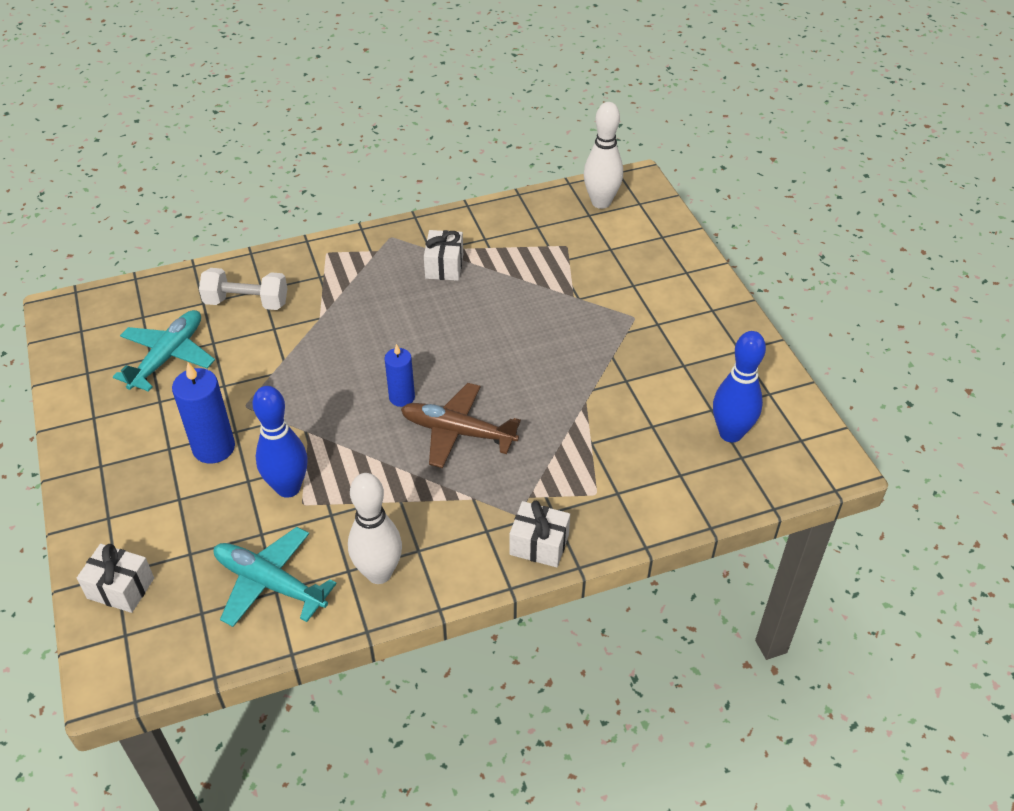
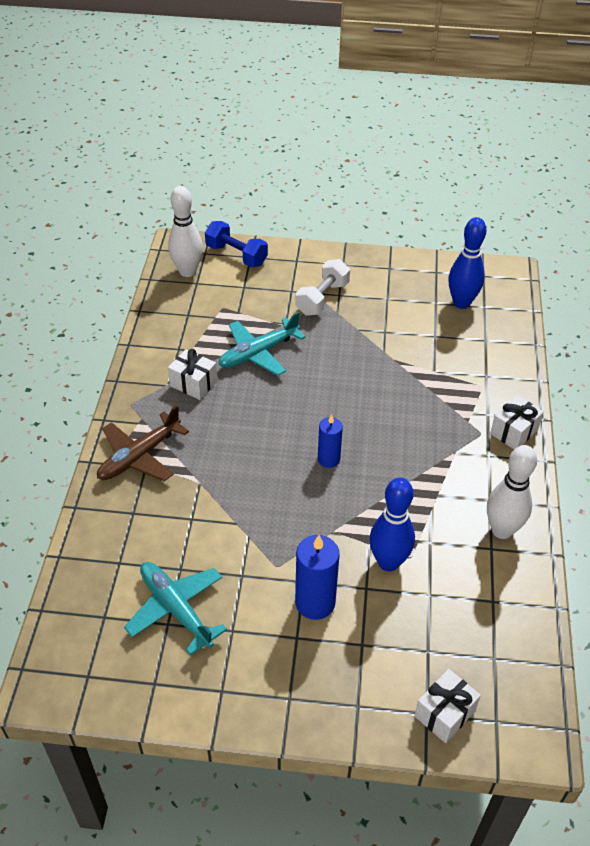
camera: 65 degrees left, 0 degrees up
white dumbbell [199,268,288,310] -> white dumbbell moved to [296,259,350,316]
turquoise plane [214,527,337,627] -> turquoise plane moved to [218,312,306,376]
brown plane [401,383,521,468] -> brown plane moved to [97,405,189,481]
none -> blue dumbbell [205,221,268,267]

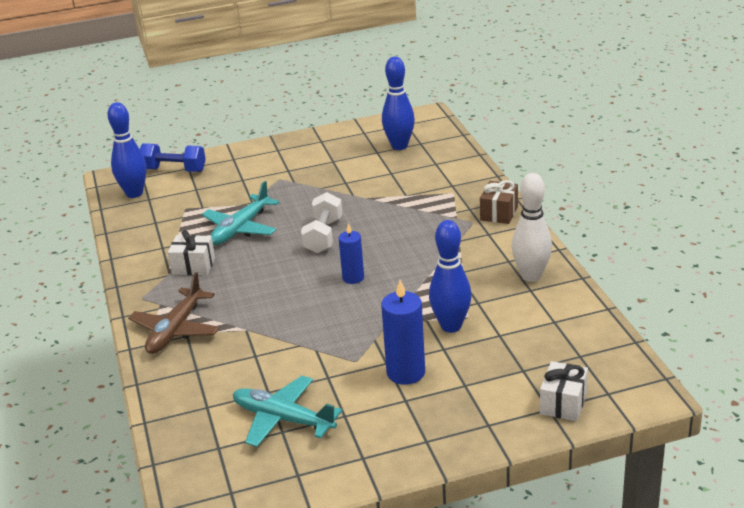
camera: 20 degrees left, 15 degrees down
white bowling pin [168,186,203,277] -> blue bowling pin [107,102,147,198]
white dumbbell [296,259,350,316] -> white dumbbell moved to [301,192,342,254]
white gift [490,395,544,449] -> brown gift [480,180,518,224]

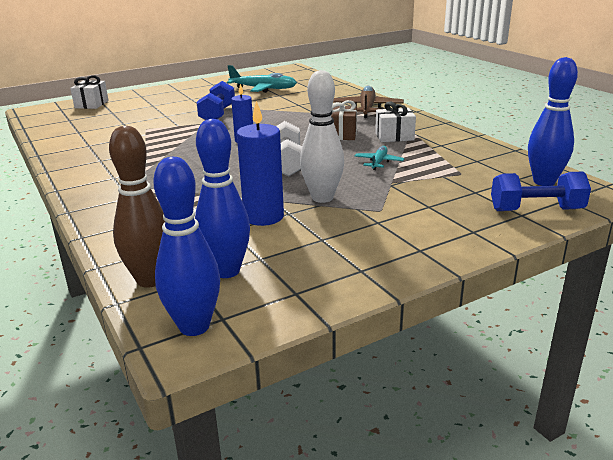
camera: 165 degrees right, 5 degrees down
turquoise plane [202,181,280,245] -> turquoise plane [355,146,404,170], size x0.55
blue candle [381,280,425,385] -> blue candle moved to [237,101,284,226]
blue bowling pin [429,220,472,333] -> blue bowling pin moved to [154,157,220,336]
brown gift [480,180,518,224] -> brown gift moved to [331,100,357,140]
white bowling pin [512,173,552,282] -> white bowling pin moved to [300,70,344,203]
none -> brown bowling pin [109,126,165,288]
none -> blue dumbbell [196,81,235,120]

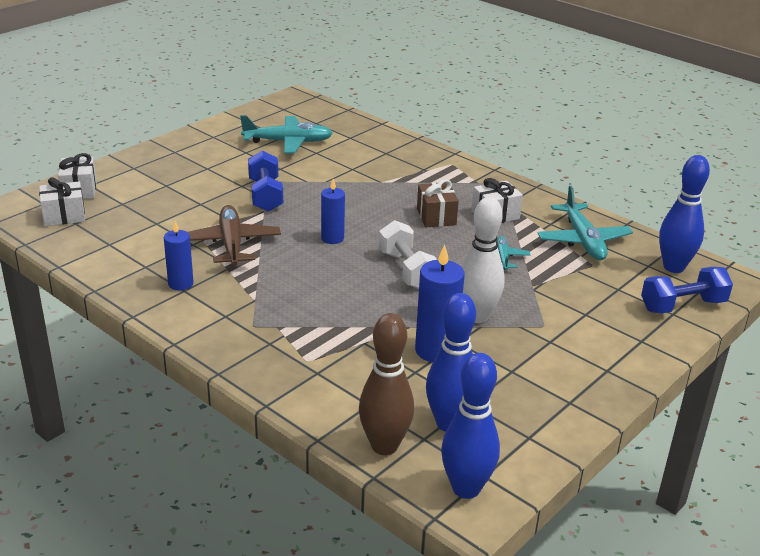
camera: 20 degrees left, 5 degrees up
brown plane [333,86,404,118] -> brown plane moved to [188,205,281,266]
none -> white gift [39,177,85,226]
none -> blue candle [164,221,194,291]
none -> turquoise plane [537,186,633,260]

